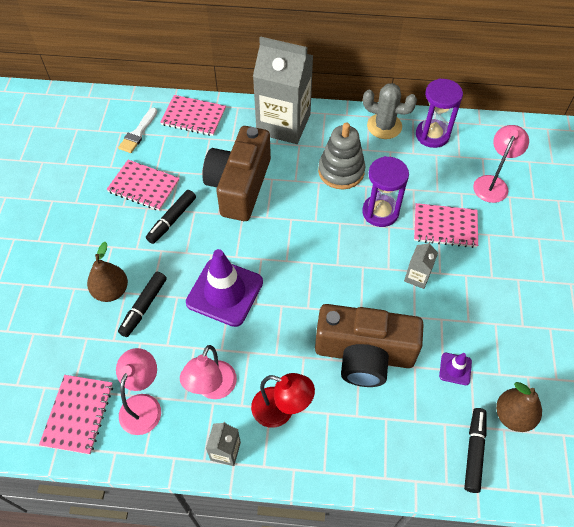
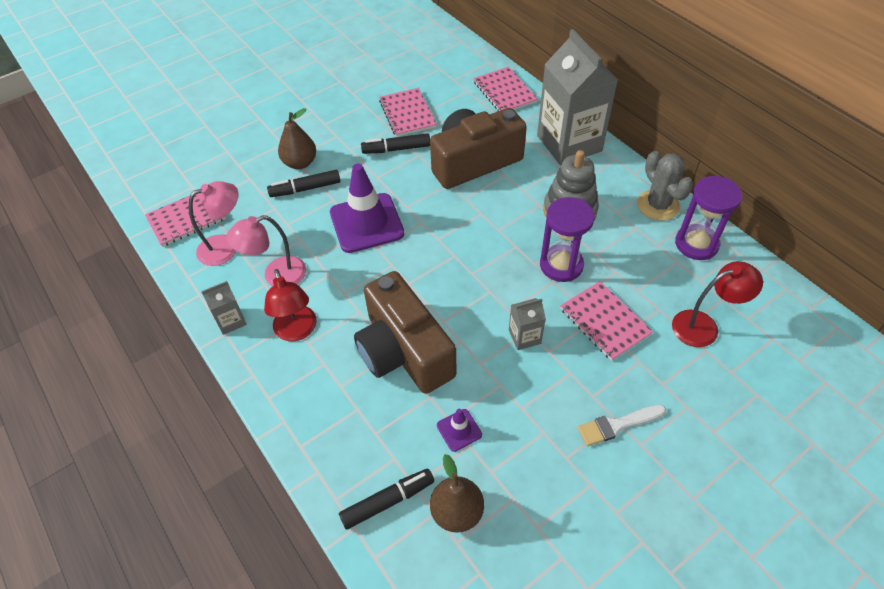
camera: 50 degrees right, 5 degrees down
white brush [118,108,157,153] -> white brush moved to [578,404,666,446]
pink lamp [473,125,529,203] -> red lamp [672,261,763,347]

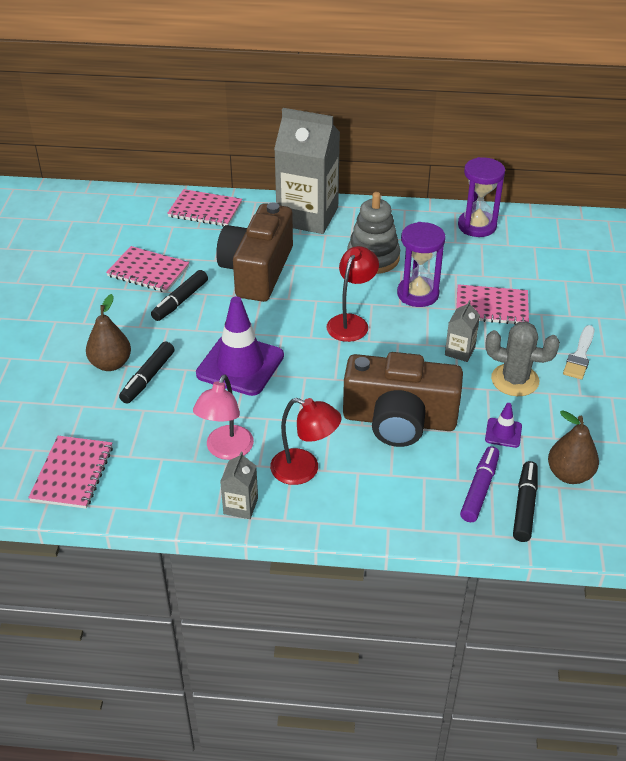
camera: 50 degrees left, 10 degrees down
pink lamp [189,181,238,266] -> none
grey cactus [637,151,693,221] -> grey cactus moved to [485,322,560,396]
red lamp [672,261,763,347] -> red lamp moved to [327,246,379,342]
none -> purple marker [460,446,500,522]

